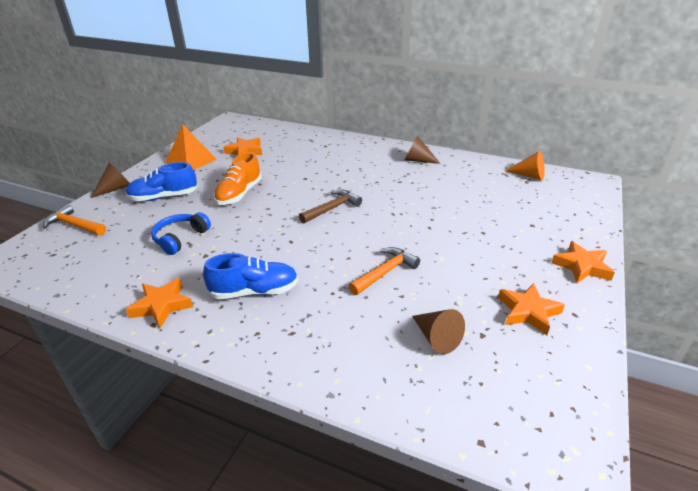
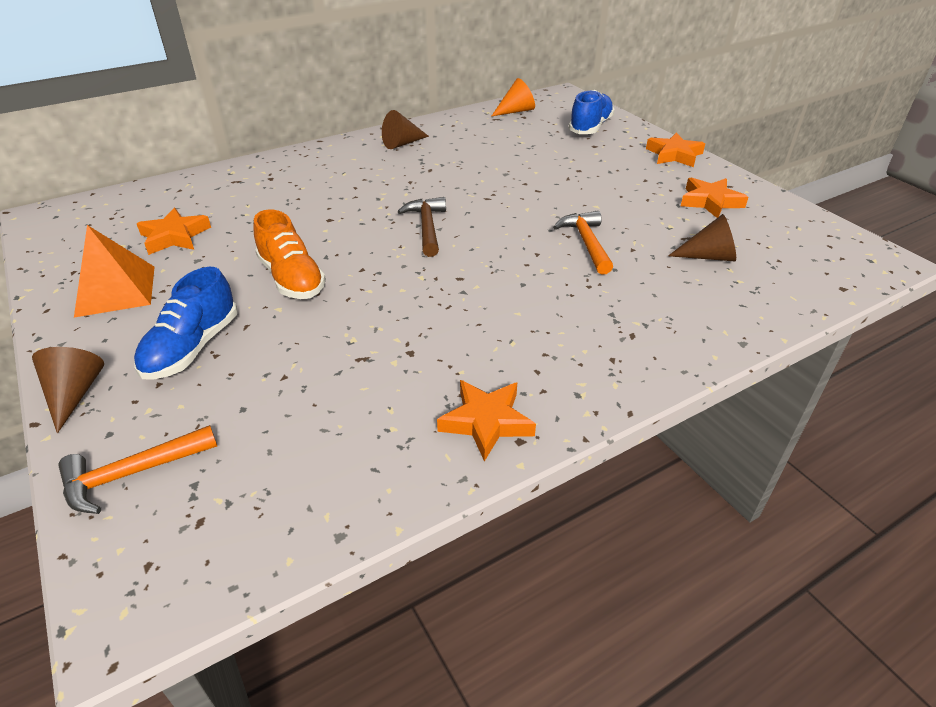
camera: 55 degrees left, 5 degrees up
blue headphones [151,212,211,255] -> none
blue shoe [203,253,298,299] -> blue shoe moved to [569,90,615,134]

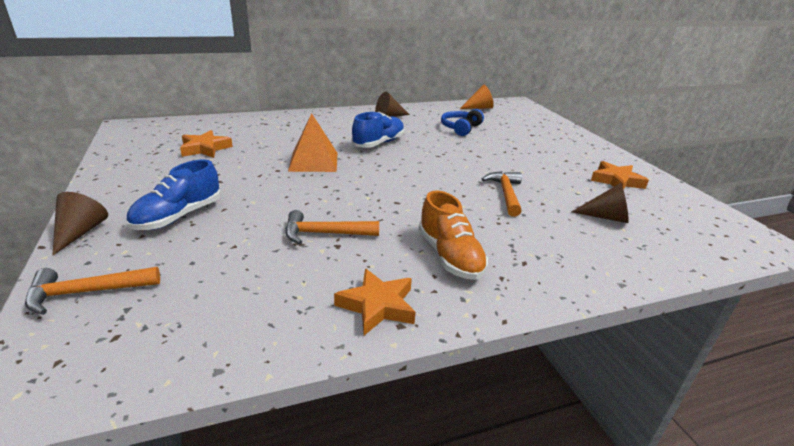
camera: 10 degrees right, 10 degrees down
orange pyramid [74,225,155,317] -> orange pyramid moved to [288,113,338,172]
orange shoe [254,209,326,299] -> orange shoe moved to [418,191,488,280]
brown hammer [397,197,446,257] -> none
blue shoe [569,90,615,134] -> blue shoe moved to [352,112,404,148]
orange star [646,133,705,167] -> none
none -> orange hammer [286,210,379,244]
none -> blue headphones [441,109,484,136]

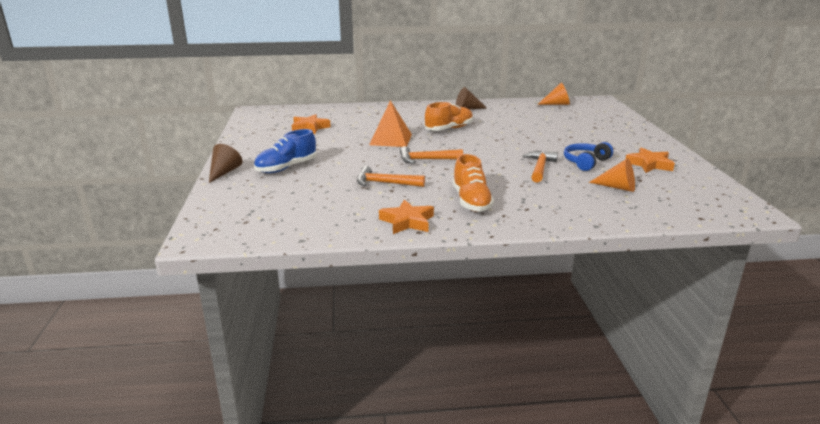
camera: 15 degrees right, 5 degrees down
orange hammer [25,267,160,315] -> orange hammer moved to [400,146,463,164]
blue shoe [352,112,404,148] -> orange shoe [424,102,473,131]
blue headphones [441,109,484,136] -> blue headphones moved to [564,142,613,171]
brown cone [572,183,629,223] -> orange cone [589,158,635,192]

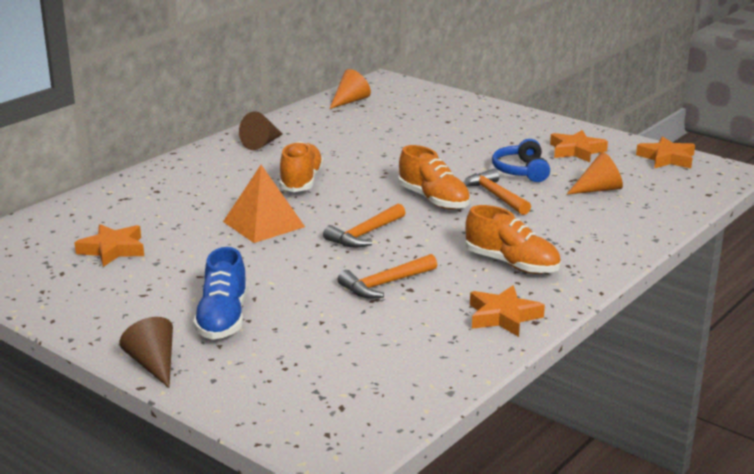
camera: 45 degrees left, 0 degrees up
none -> orange shoe [398,145,471,210]
none -> orange star [636,136,695,169]

